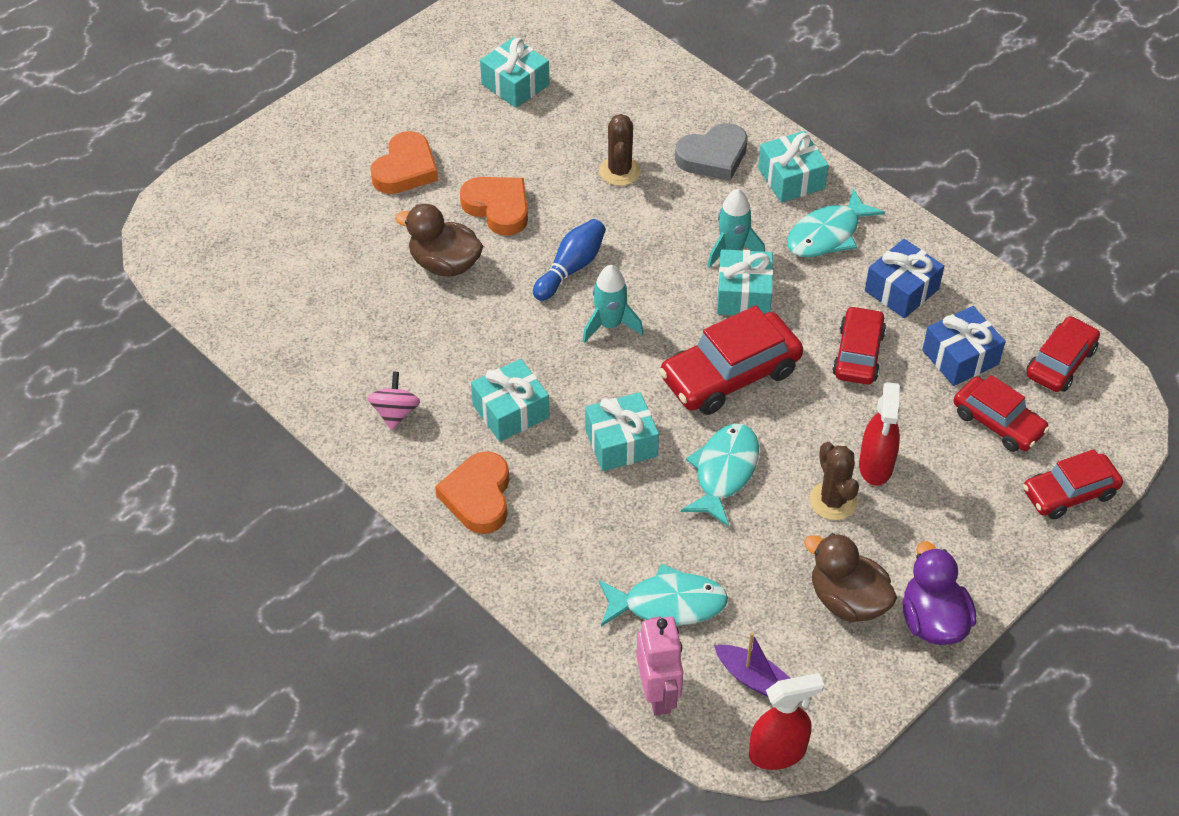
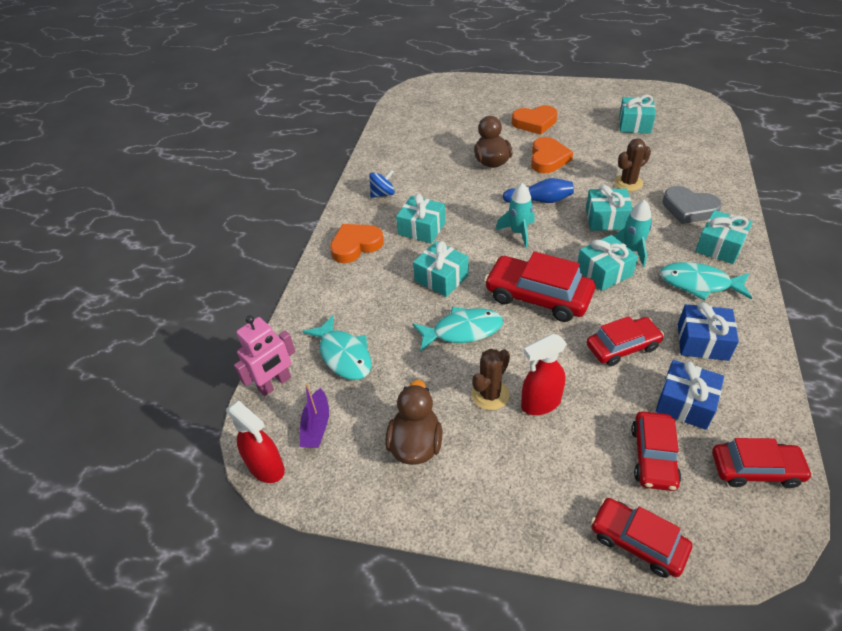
camera: 60 degrees right, 5 degrees down
pink spinning top [368,372,420,430] -> blue spinning top [369,169,395,198]
purple duck [903,541,976,645] -> none
none -> turquoise gift [586,185,633,231]

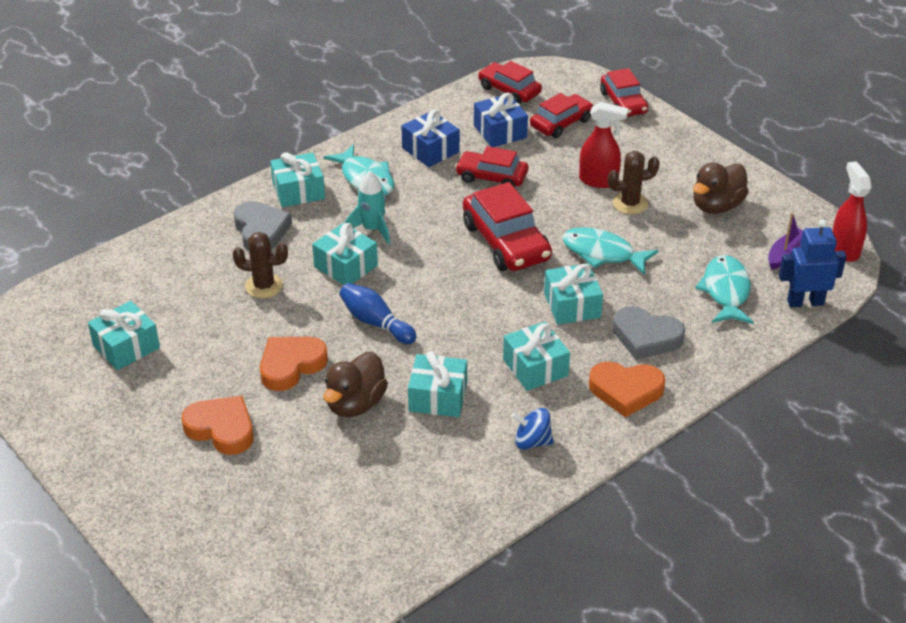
camera: 145 degrees left, 5 degrees down
pink robot [234,316,295,396] -> blue robot [779,219,847,307]
turquoise rocket [496,183,535,248] -> none
turquoise gift [578,235,638,291] -> turquoise gift moved to [408,351,467,417]
none -> grey heart [613,306,685,360]

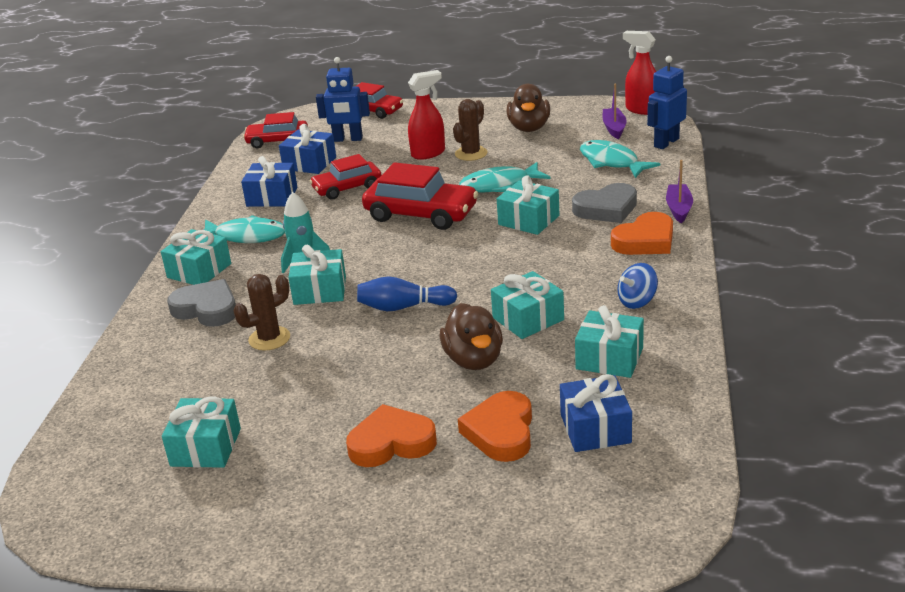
camera: 40 degrees left, 10 degrees down
orange heart [260,337,328,391] -> orange heart moved to [458,391,532,462]
turquoise gift [503,322,570,391] -> turquoise gift moved to [575,305,644,378]
red car [530,93,593,138] -> blue robot [316,57,370,142]
none -> blue gift [560,374,632,452]
none -> purple boat [666,160,693,223]

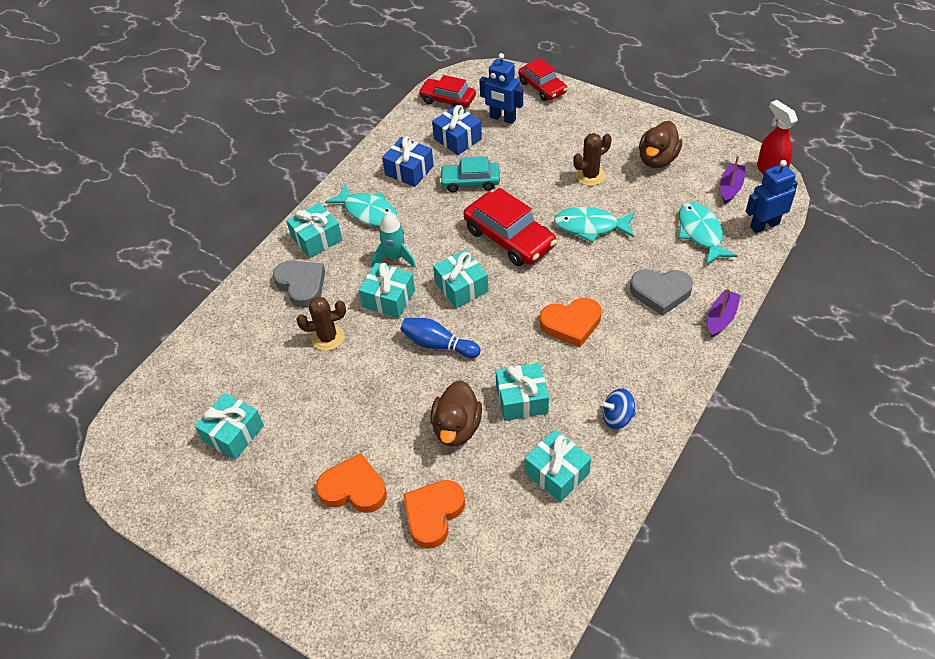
camera: 25 degrees right, 20 degrees up
red car [310,154,382,200] -> turquoise car [440,156,500,192]
red spray bottle [408,70,445,160] -> none
turquoise gift [497,175,559,235] -> turquoise gift moved to [433,249,489,308]
blue gift [560,374,632,452] -> none
orange heart [611,212,673,255] -> orange heart moved to [540,298,601,347]

